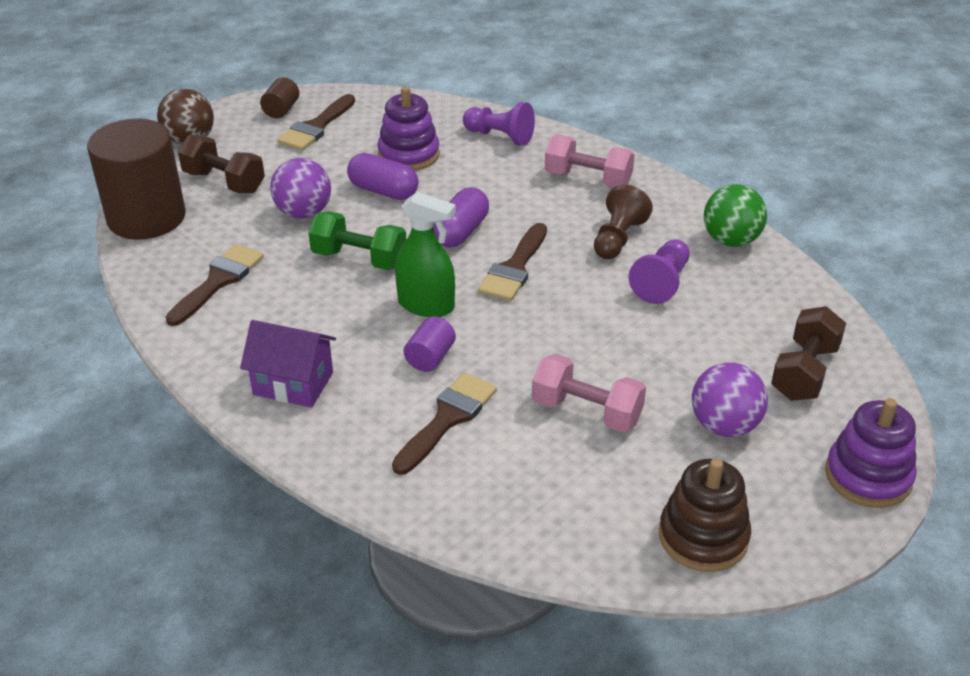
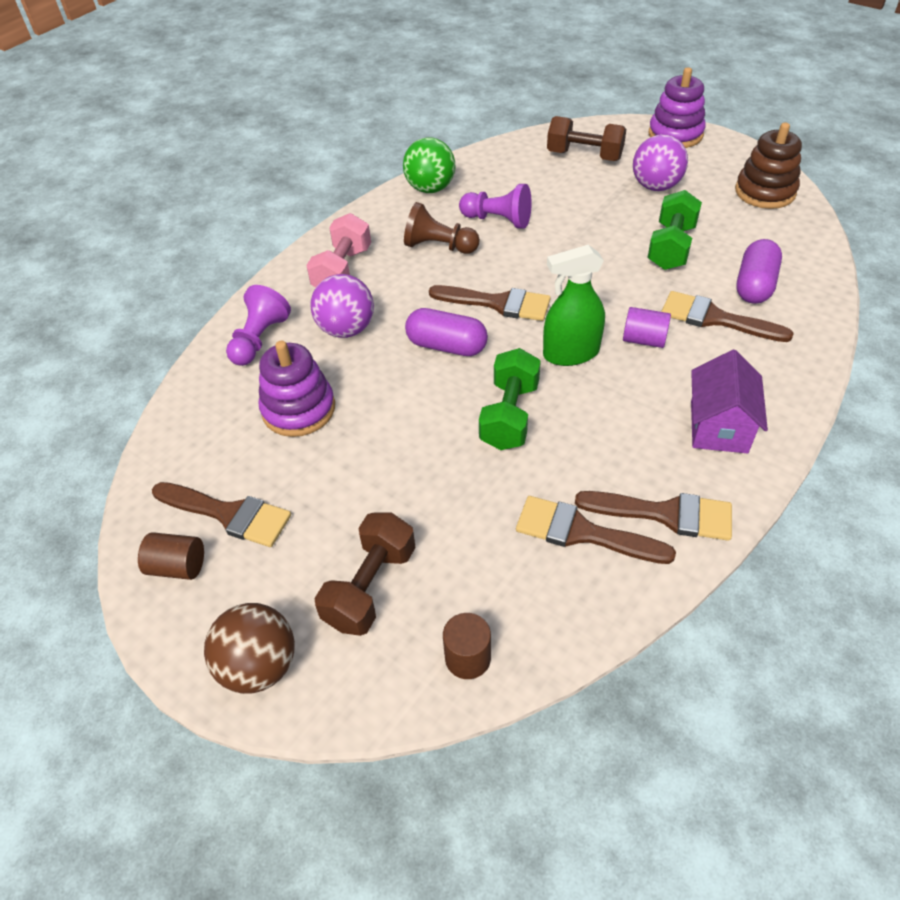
camera: 95 degrees left, 10 degrees up
brown cylinder [87,119,186,240] -> brown cylinder [443,613,491,679], size x0.42
purple ball [270,158,331,219] -> purple ball moved to [311,274,374,338]
purple capsule [347,153,419,200] -> purple capsule moved to [736,239,782,304]
green spray bottle [395,192,456,317] -> green spray bottle turned 120 degrees counterclockwise [543,245,605,366]
pink dumbbell [532,353,646,432] -> green dumbbell [647,190,702,270]
none -> brown brush [575,491,732,541]

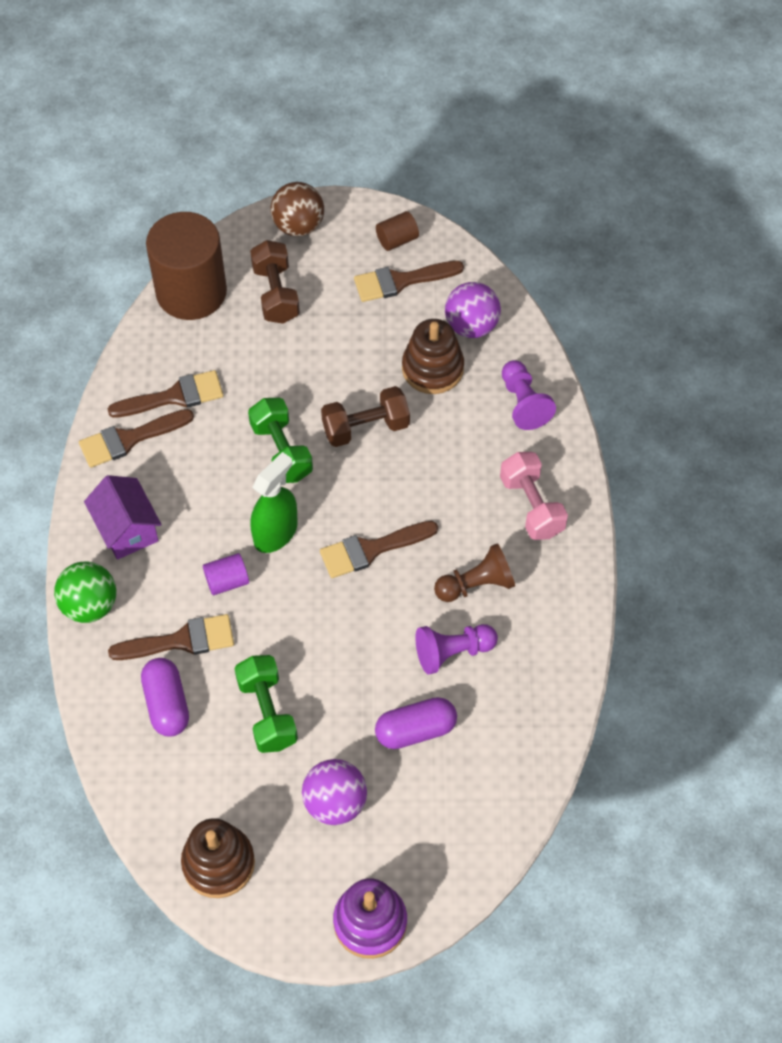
camera: 140 degrees right, 10 degrees up
purple stacking toy [258,340,335,437] -> brown stacking toy [402,319,464,394]
purple ball [311,274,374,338] -> purple ball moved to [445,282,501,338]
green ball [403,137,456,193] -> green ball moved to [54,562,116,623]
purple capsule [405,308,488,356] -> purple capsule moved to [375,697,457,749]
brown cylinder [443,613,491,679] -> brown cylinder [146,212,227,320], size x2.41
brown dumbbell [547,116,626,161] -> brown dumbbell moved to [321,386,410,447]

